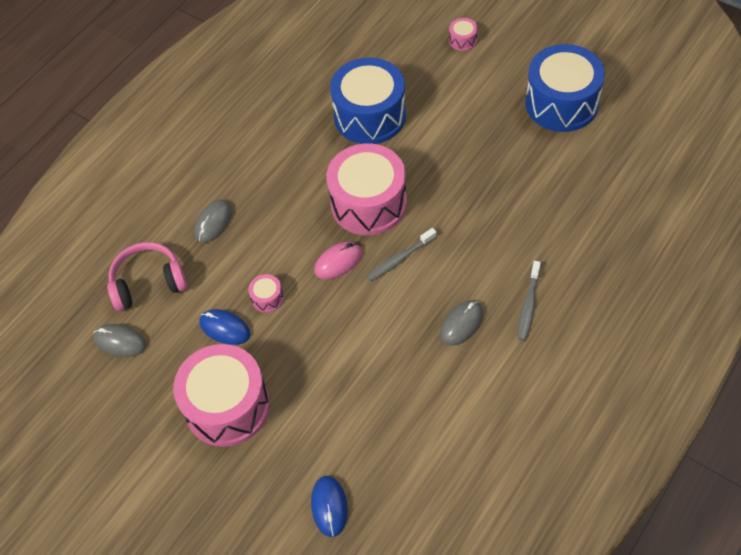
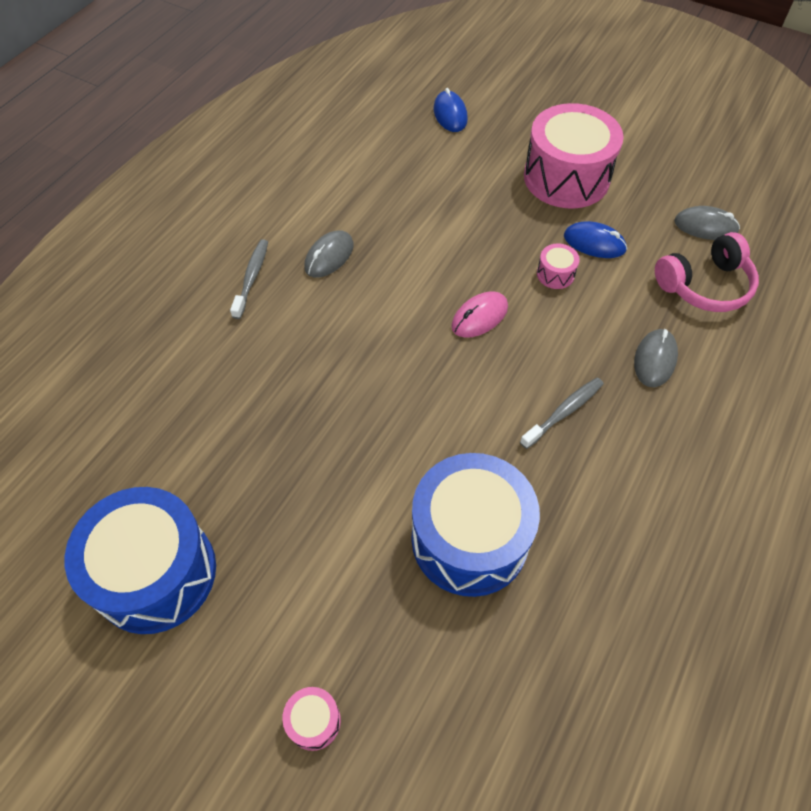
camera: 170 degrees right, 0 degrees up
pink drum [326,143,407,235] -> none
grey toothbrush [366,228,437,282] -> grey toothbrush moved to [520,377,604,449]

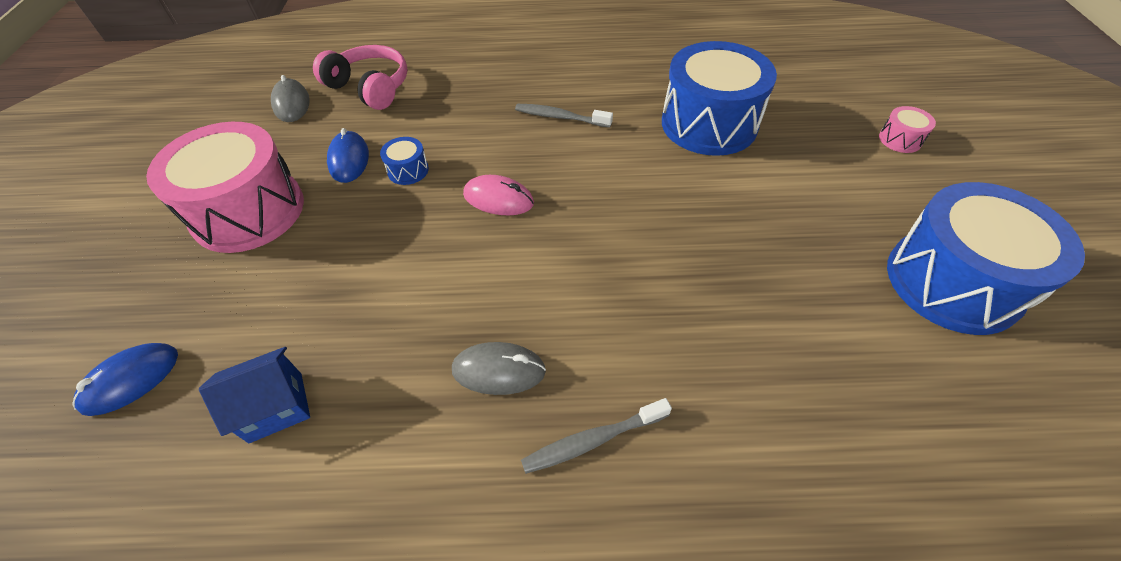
camera: 120 degrees left, 5 degrees down
pink drum [537,244,580,289] -> blue drum [380,137,429,185]
grey mouse [634,329,678,387] -> none
none -> blue house [199,347,310,443]

